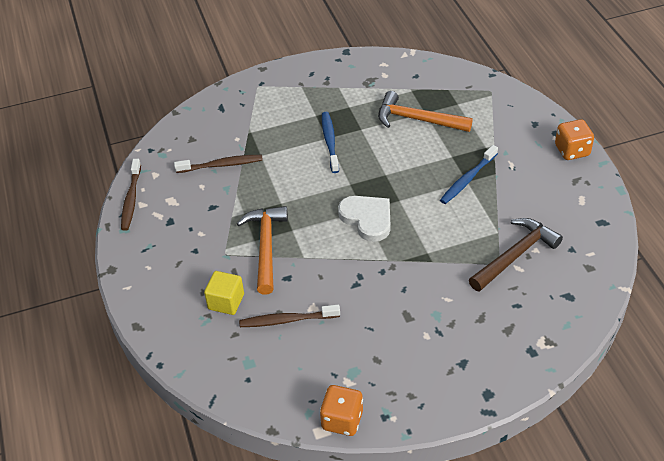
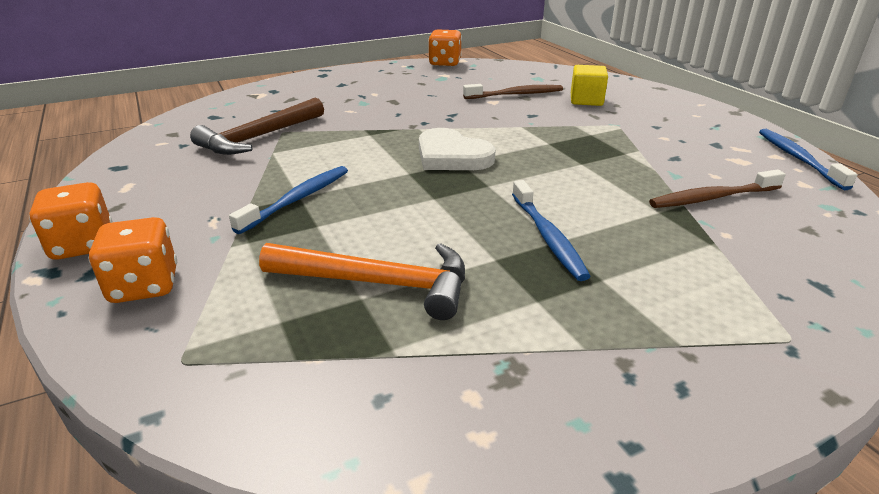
camera: 170 degrees right, 15 degrees down
brown toothbrush [121,159,141,231] -> blue toothbrush [759,129,858,190]
orange hammer [237,206,288,295] -> none
none -> orange dice [89,217,177,303]

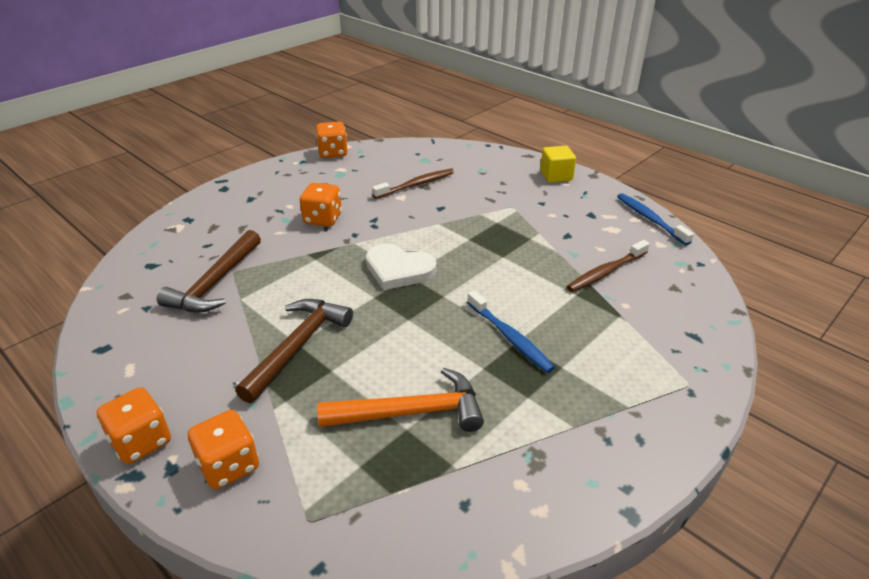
camera: 20 degrees left, 5 degrees up
blue toothbrush [229,166,348,234] -> brown hammer [235,299,353,403]
yellow cube [571,65,608,106] -> yellow cube moved to [540,146,576,183]
none -> orange dice [300,183,342,227]

